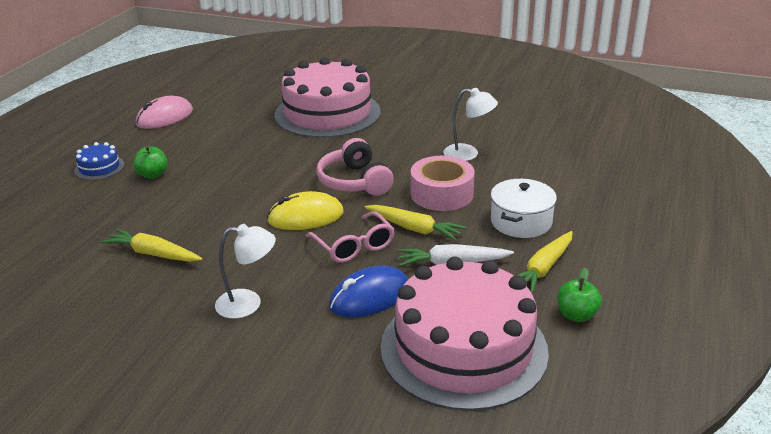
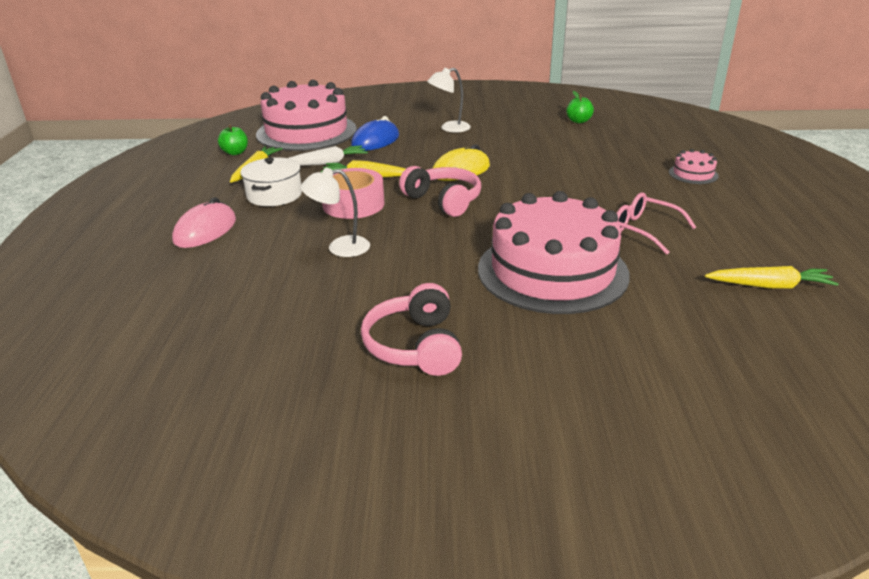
camera: 160 degrees right, 0 degrees up
blue cake [74,142,124,180] -> pink cake [669,149,719,184]
yellow carrot [101,229,202,262] -> yellow carrot moved to [705,266,839,289]
green apple [133,146,168,179] -> green apple moved to [566,91,594,123]
pink mouse [136,96,193,129] -> pink mouse moved to [172,197,236,248]
pink glasses [306,211,395,263] -> pink glasses moved to [617,192,696,255]
none -> pink headphones [361,283,462,376]

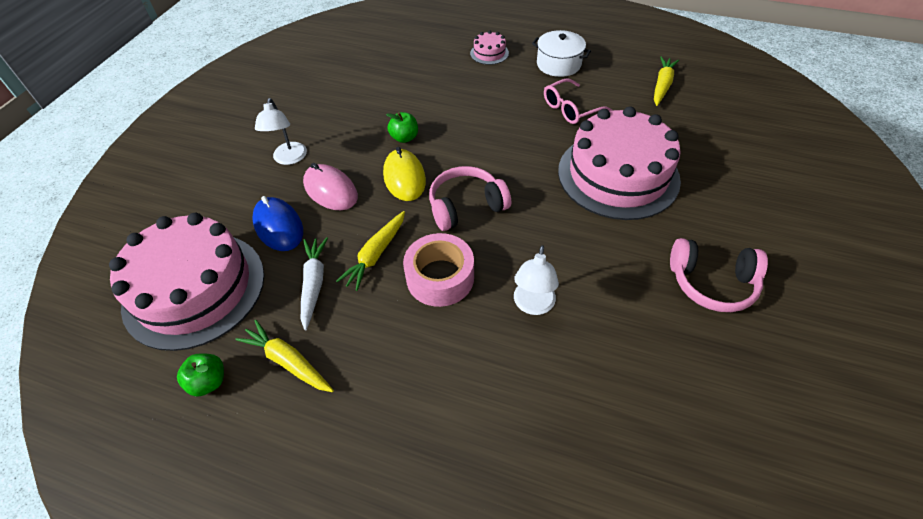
camera: 70 degrees left, 20 degrees up
pink mouse [172,197,236,248] -> pink mouse moved to [303,163,358,210]
white pot [240,157,302,206] -> white pot moved to [532,30,591,77]
green apple [566,91,594,123] -> green apple moved to [386,112,418,143]

